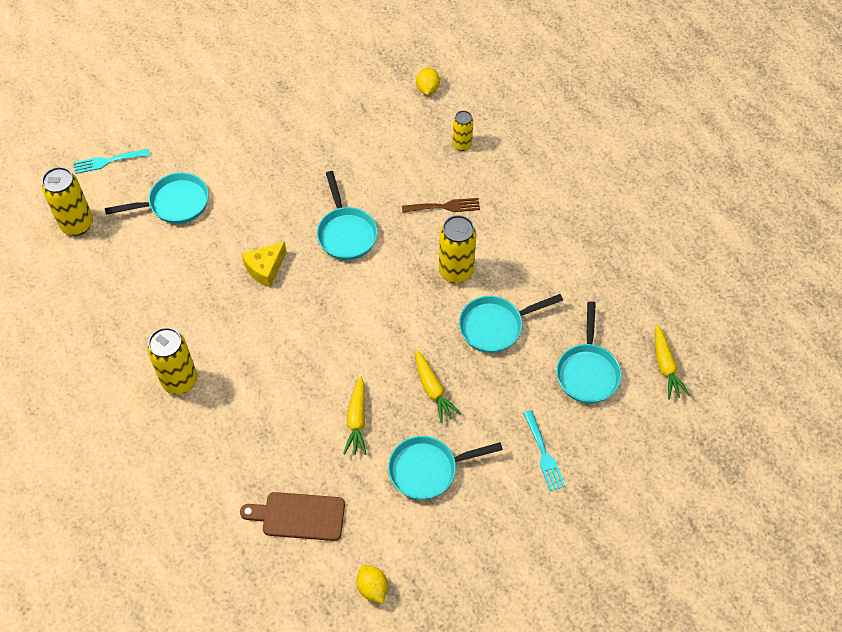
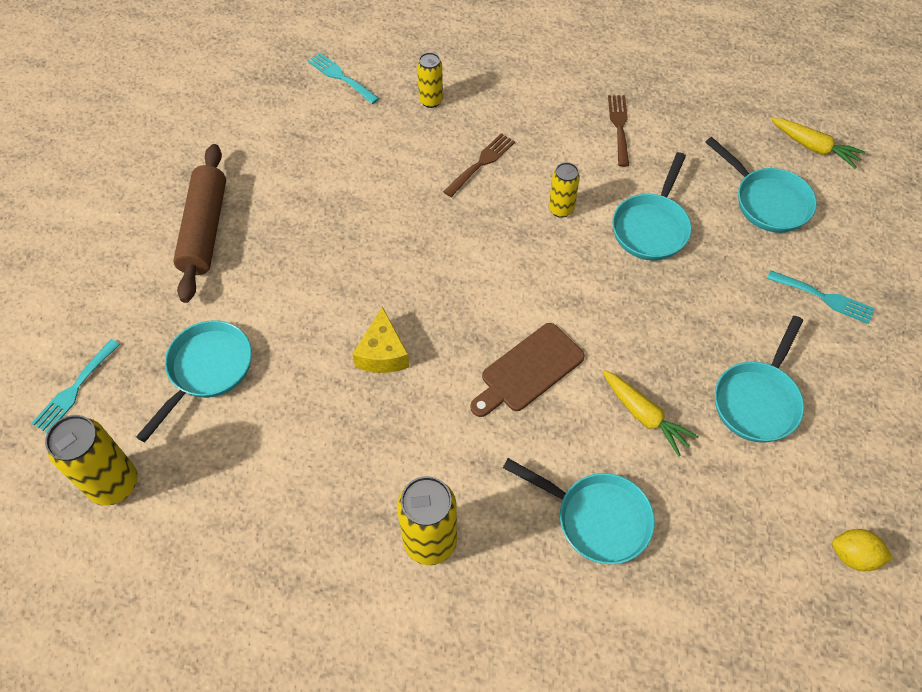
camera: 45 degrees left, 0 degrees up
brown cutting board [240,492,345,541] -> brown cutting board moved to [470,323,585,417]
turquoise pan [317,171,378,260] -> turquoise pan moved to [503,458,655,564]
yellow carrot [415,350,461,423] -> none
yellow lemon [416,67,440,95] -> turquoise fork [308,53,379,104]
yellow can [439,215,476,283] -> yellow can [549,162,580,218], size x0.59
none -> brown rolling pin [173,144,226,303]
none -> brown fork [608,95,629,167]

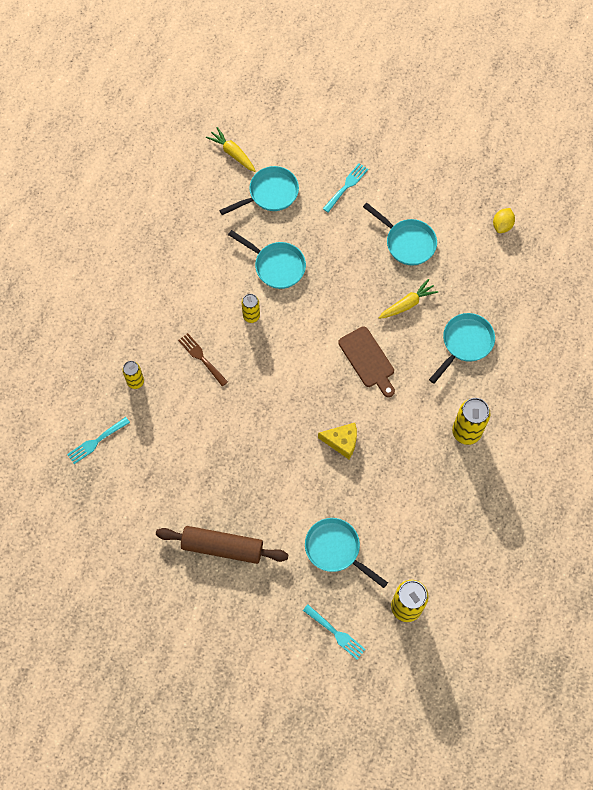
camera: 80 degrees left, 10 degrees up
brown fork [608,95,629,167] -> none
yellow carrot [771,118,866,169] -> yellow carrot turned 90 degrees counterclockwise [206,127,256,172]

